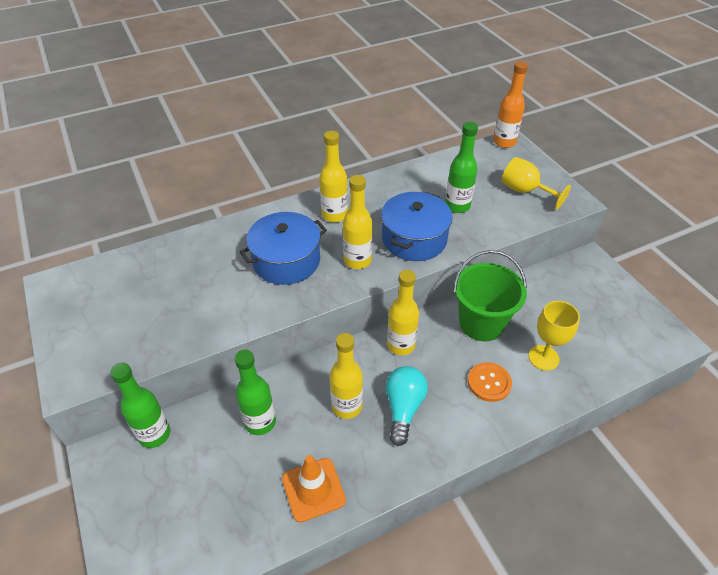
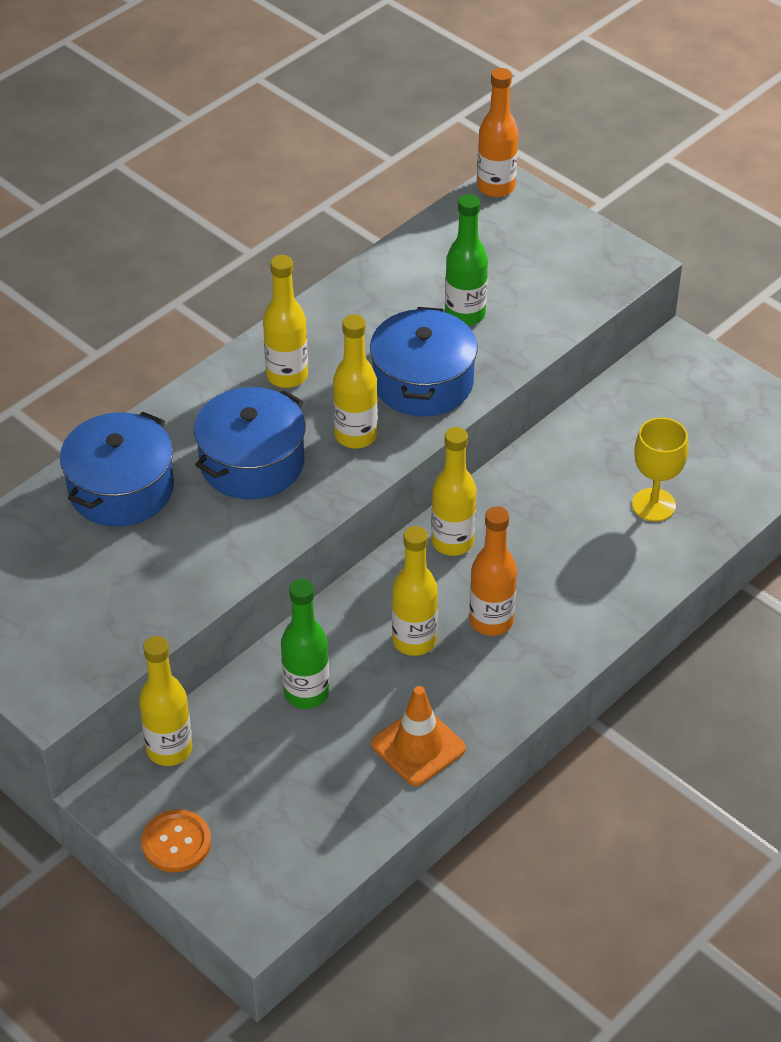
camera: 20 degrees left, 0 degrees up
green bottle [110,362,170,448] -> yellow bottle [139,636,192,766]
turquoise light bulb [386,366,428,446] -> orange bottle [469,506,517,636]
green bucket [453,250,527,341] -> none
orange button [468,362,512,402] -> orange button moved to [141,809,211,873]
yellow goblet [502,157,571,210] -> none
none -> blue pot [60,412,174,527]

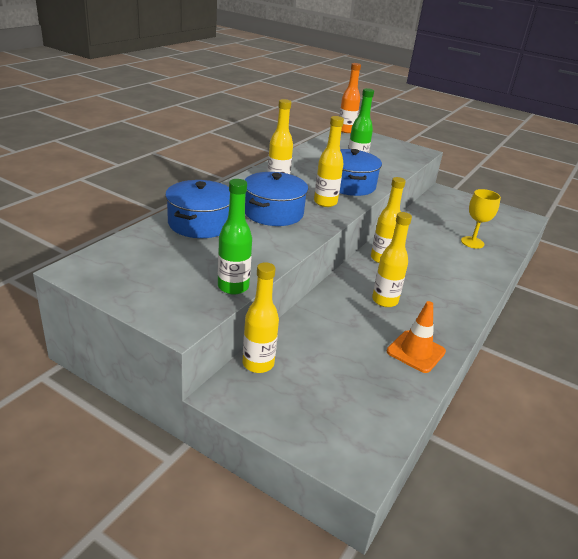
camera: 15 degrees left, 15 degrees down
orange button [141,809,211,873] -> none
green bottle [281,579,329,709] -> green bottle moved to [218,179,252,295]
orange bottle [469,506,517,636] -> none

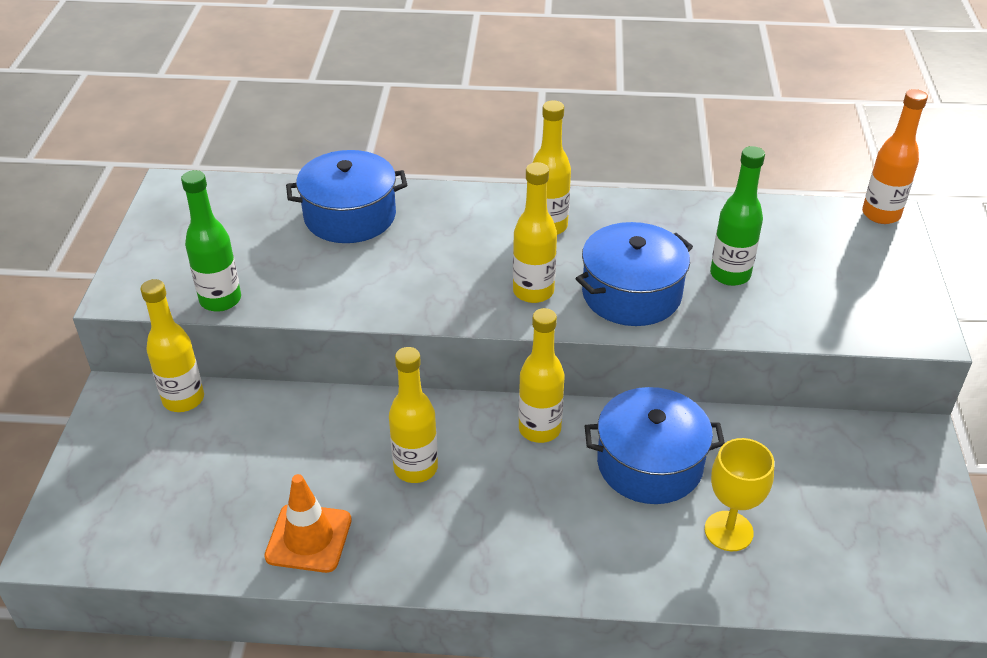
camera: 65 degrees right, 10 degrees up
blue pot [245,172,308,226] -> blue pot moved to [585,387,725,504]

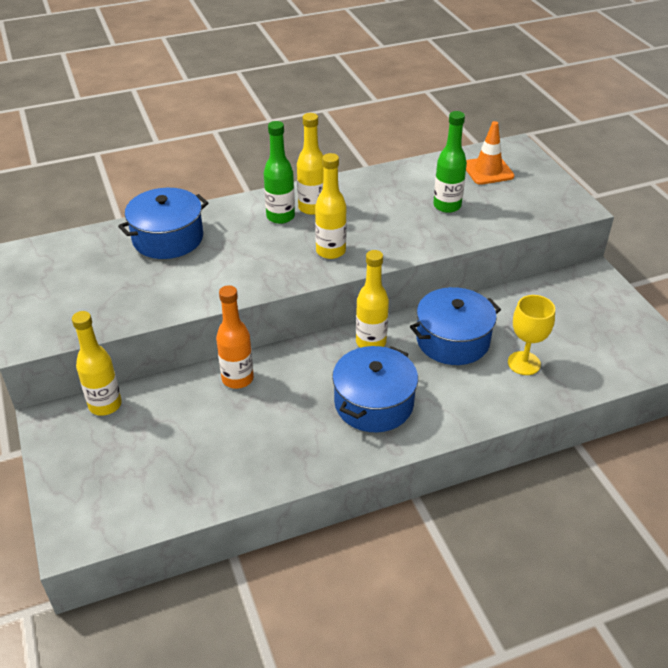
camera: 25 degrees left, 0 degrees up
green bottle [181,170,241,312] -> green bottle moved to [264,121,295,224]
orange traffic cone [264,474,352,573] -> orange traffic cone moved to [466,121,515,185]
yellow bottle [389,347,438,483] -> none
blue pot [576,222,693,326] -> blue pot moved to [332,346,418,432]
orange bottle [862,89,928,224] -> orange bottle moved to [216,285,254,389]

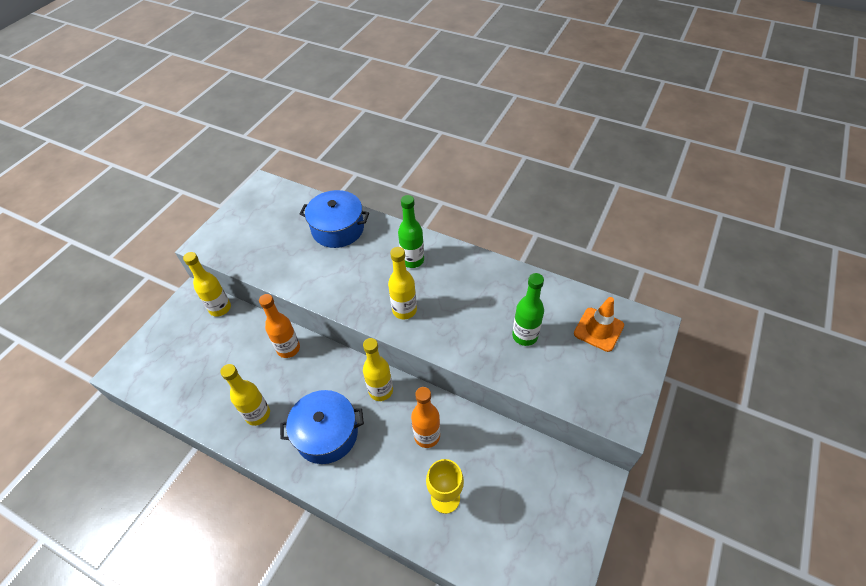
camera: 50 degrees right, 10 degrees up
yellow bottle [297,113,324,215] -> yellow bottle moved to [220,364,270,426]
blue pot [410,287,501,365] -> orange bottle [411,387,440,448]

